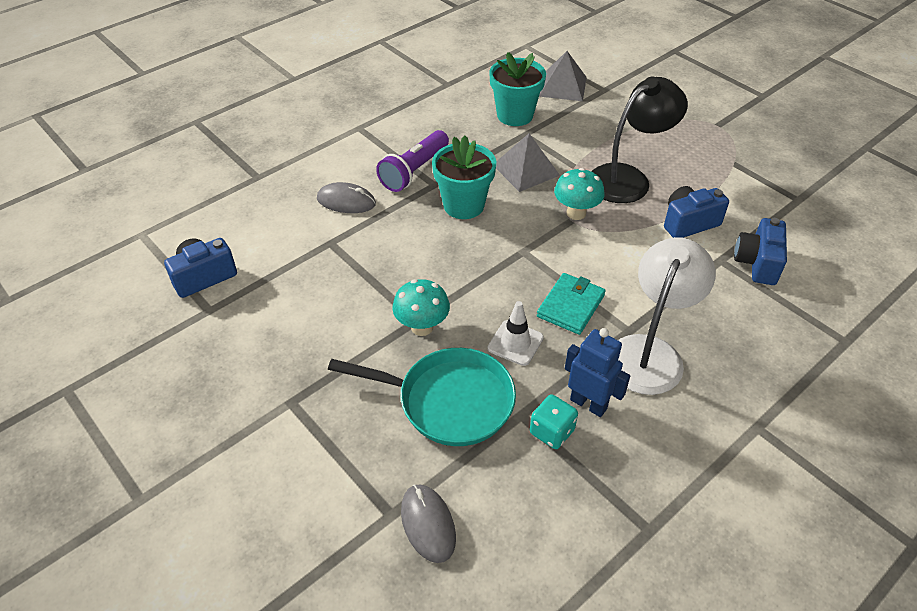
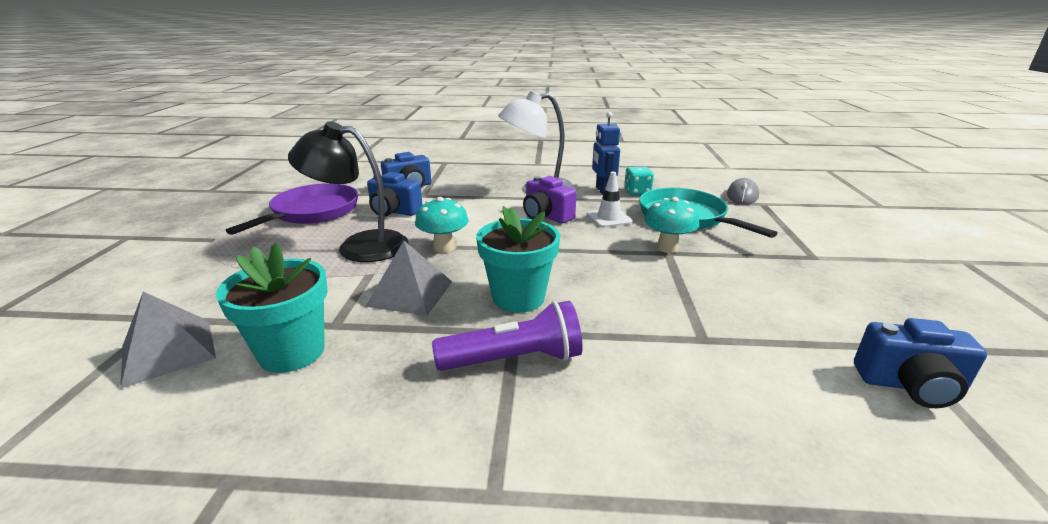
camera: 135 degrees left, 20 degrees down
grey mouse [317,182,376,213] -> none
turquoise wallet [537,273,606,335] -> purple camera [523,176,577,224]
none -> purple pan [226,183,358,235]

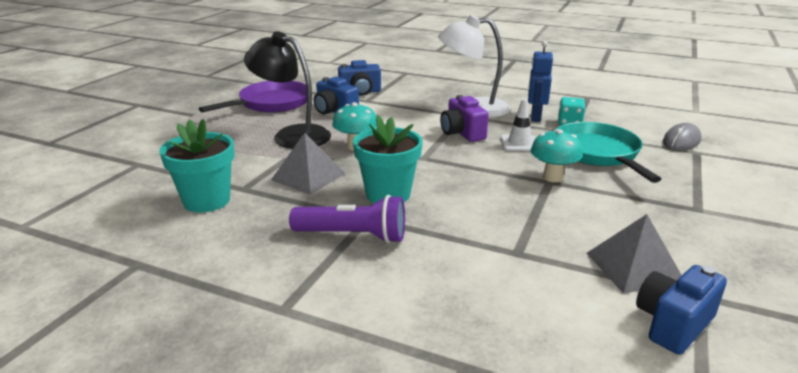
camera: 20 degrees right, 0 degrees up
grey pyramid [120,292,216,389] -> grey pyramid moved to [587,214,682,294]
blue camera [854,318,987,408] -> blue camera turned 105 degrees clockwise [636,265,727,355]

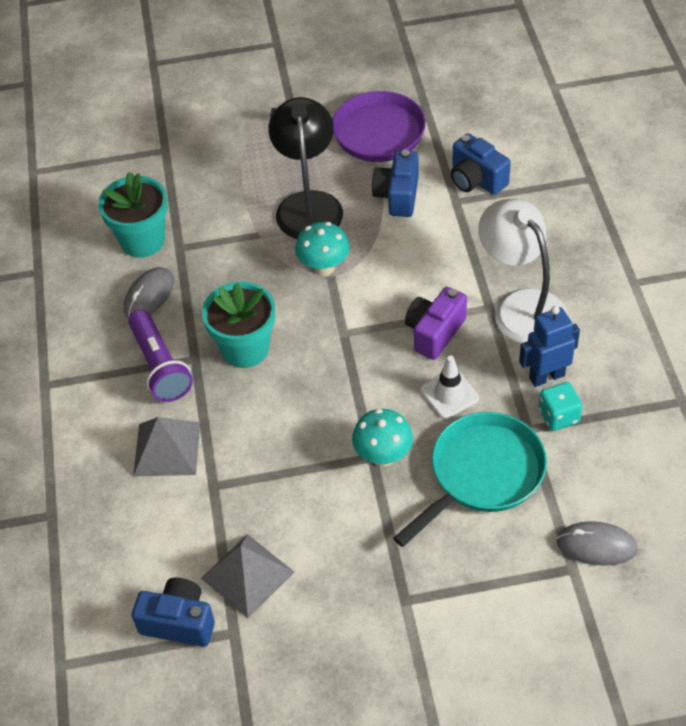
camera: 60 degrees right, 25 degrees up
grey pyramid [271,133,345,195] -> grey pyramid moved to [133,417,200,476]
none -> grey mouse [124,267,174,318]

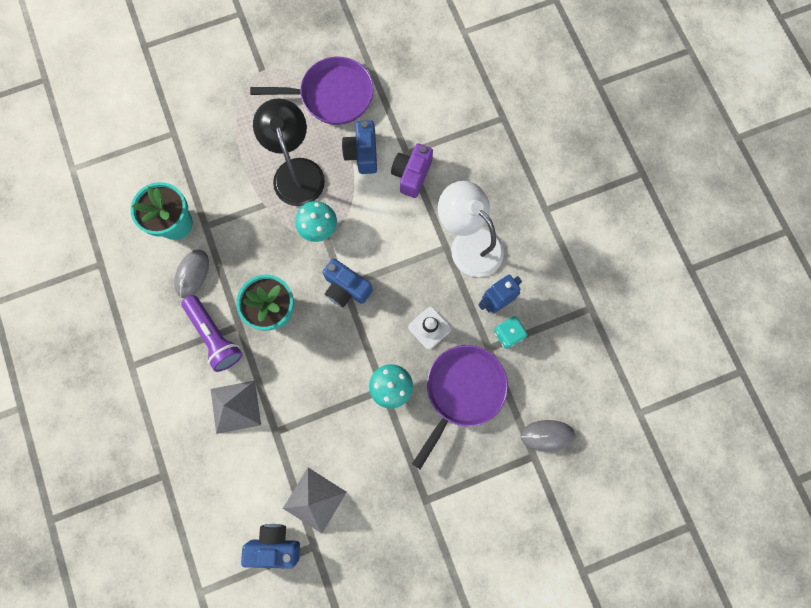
camera: 15 degrees left, 25 degrees up
turquoise pan [393,412,547,547] -> purple pan [412,345,508,469]
purple camera [405,287,467,360] -> purple camera moved to [391,143,433,198]
blue camera [451,133,511,195] -> blue camera moved to [322,259,373,308]

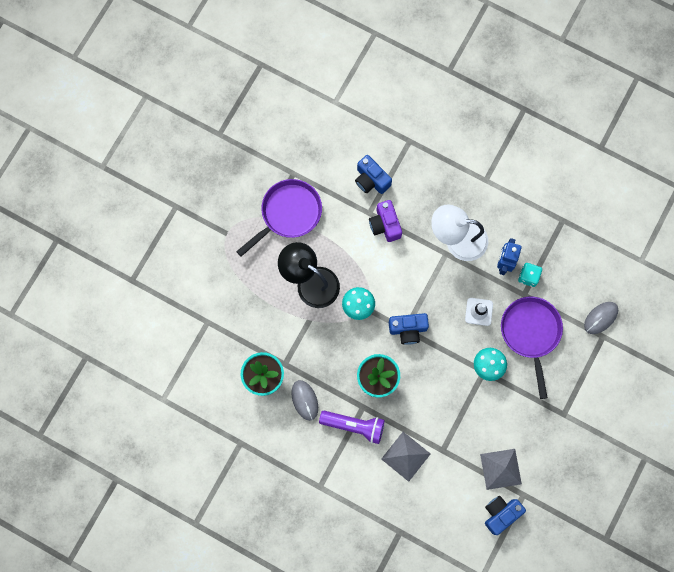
camera: 40 degrees left, 0 degrees up
blue camera [342,120,377,174] -> blue camera moved to [355,155,392,194]

